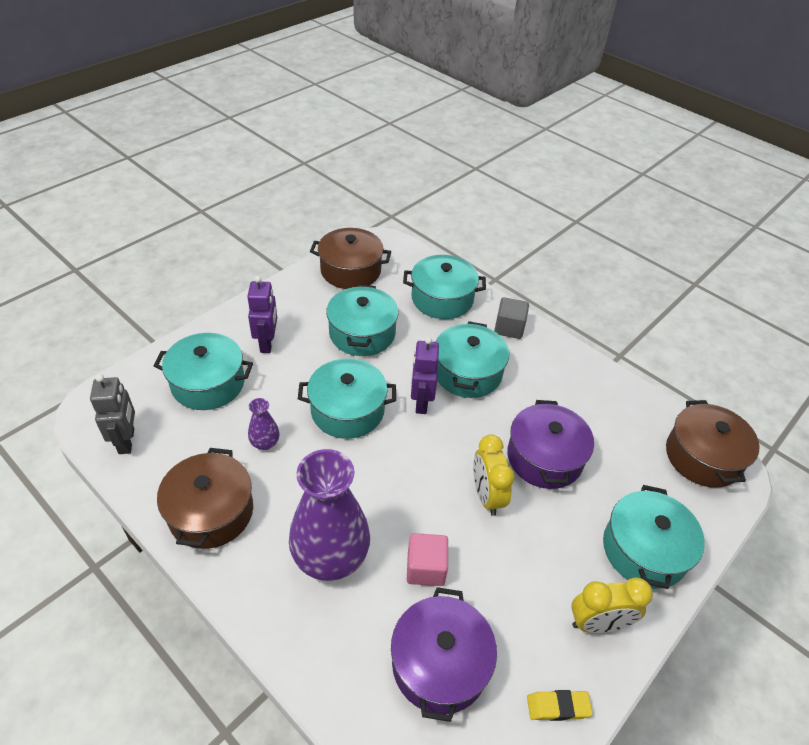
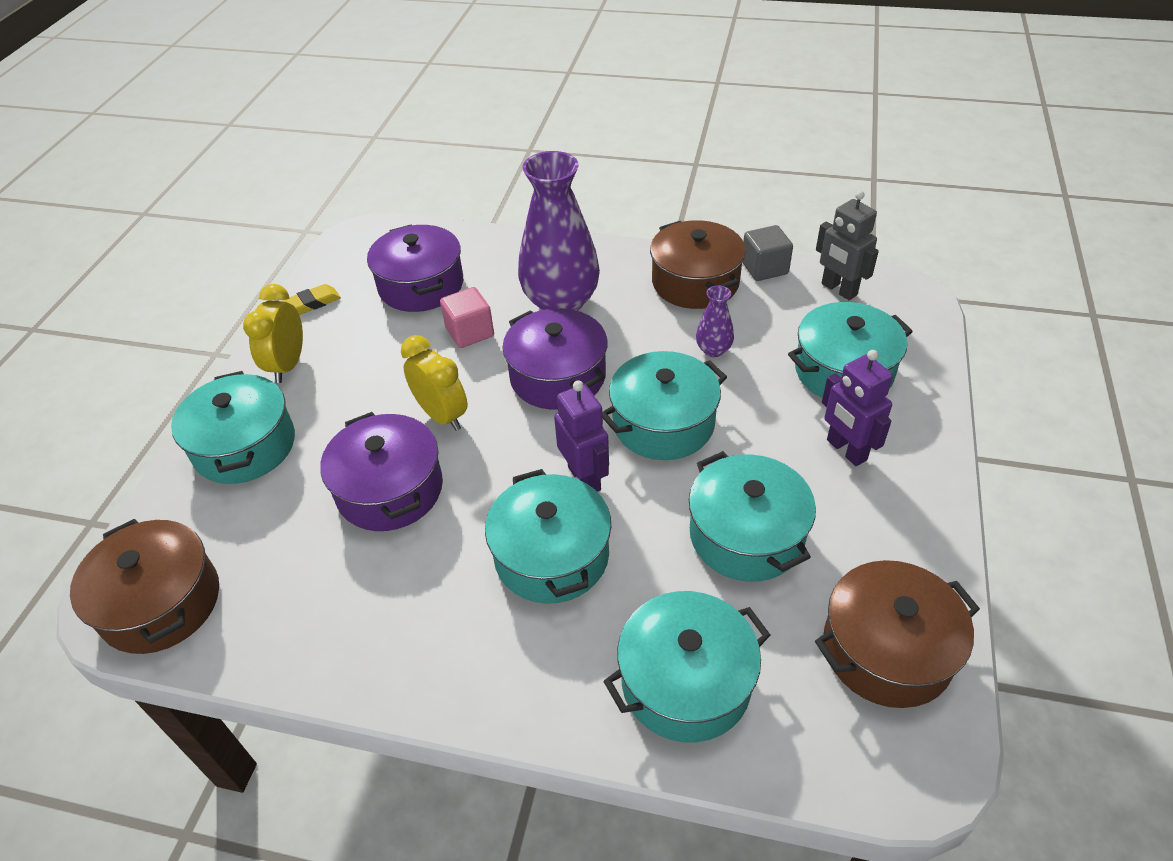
camera: 155 degrees right, 0 degrees up
grey cube [494,297,529,339] -> grey cube moved to [742,225,793,281]
yellow clock [571,577,653,633] -> yellow clock turned 45 degrees counterclockwise [243,284,303,383]
none -> purple pot [503,308,608,409]

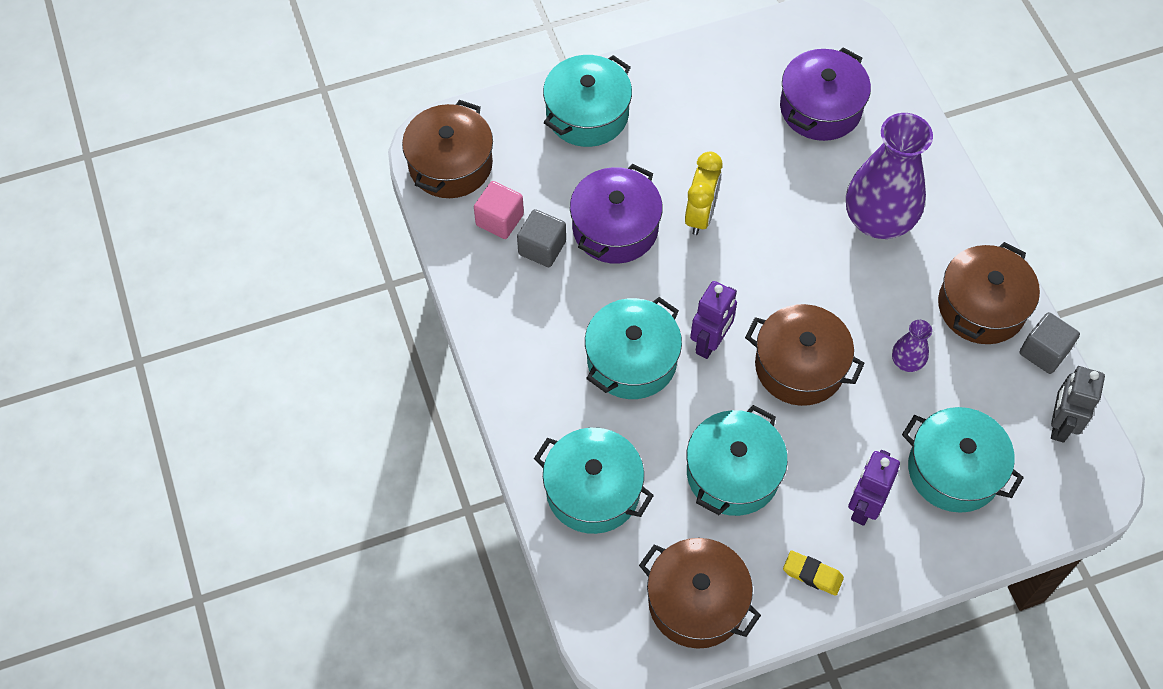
camera: 55 degrees right, 15 degrees up
yellow clock [243,284,303,383] -> none
yellow eraser [282,284,341,315] -> yellow eraser moved to [783,551,844,596]
pink cube [440,287,494,348] -> pink cube moved to [474,181,524,239]
purple pot [503,308,608,409] -> none
turquoise pot [602,351,727,460] -> brown pot [745,304,865,406]
none -> grey cube [517,209,566,267]

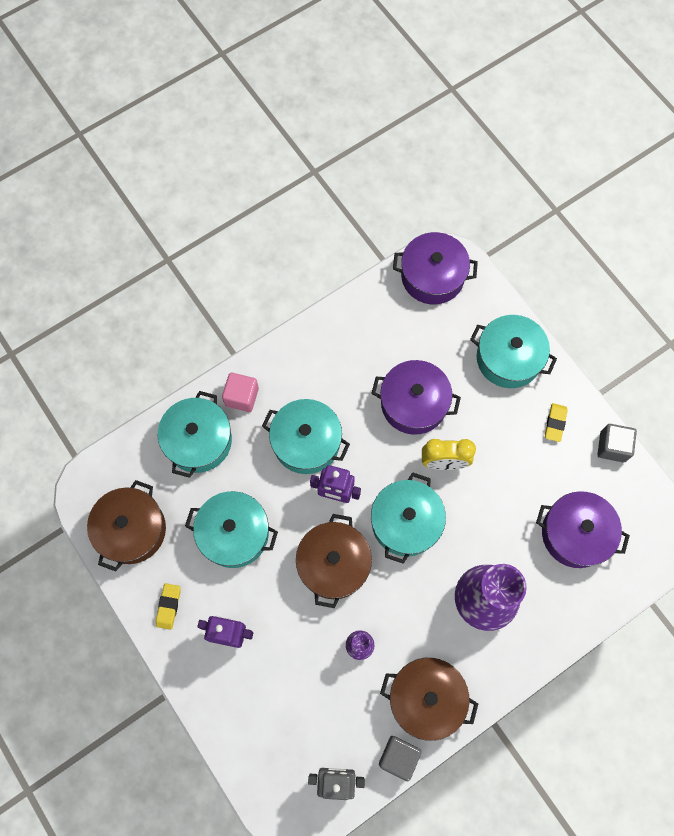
camera: 75 degrees right, 10 degrees up
brown pot [402,100,493,198] -> purple pot [393,232,478,304]
pink cube [474,181,524,239] -> pink cube moved to [222,372,259,412]
grey cube [517,209,566,267] -> grey cube moved to [598,424,637,462]
turquoise pot [902,407,1024,513] -> turquoise pot moved to [371,472,446,564]
none -> yellow eraser [545,403,568,442]

